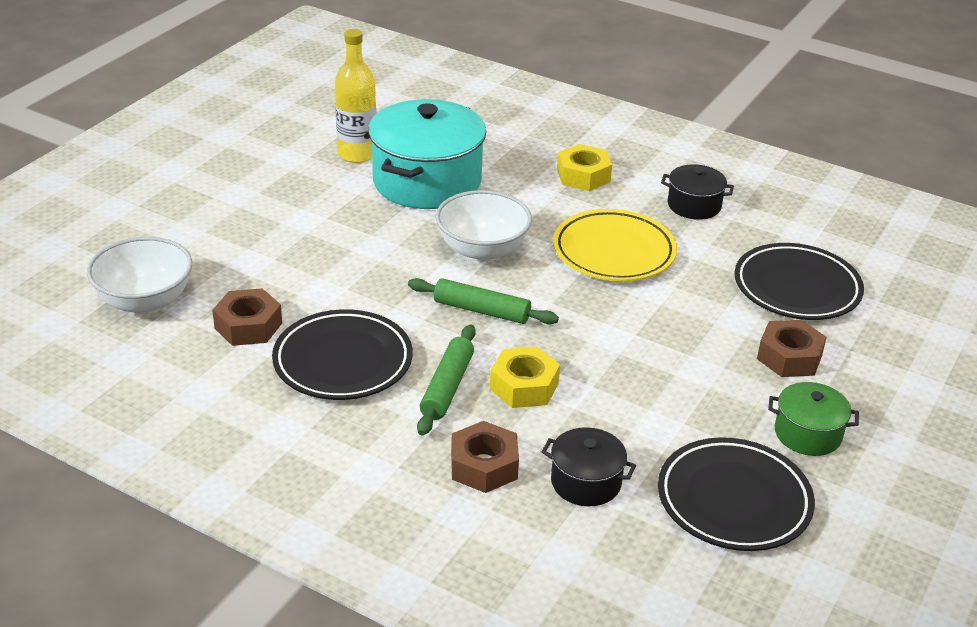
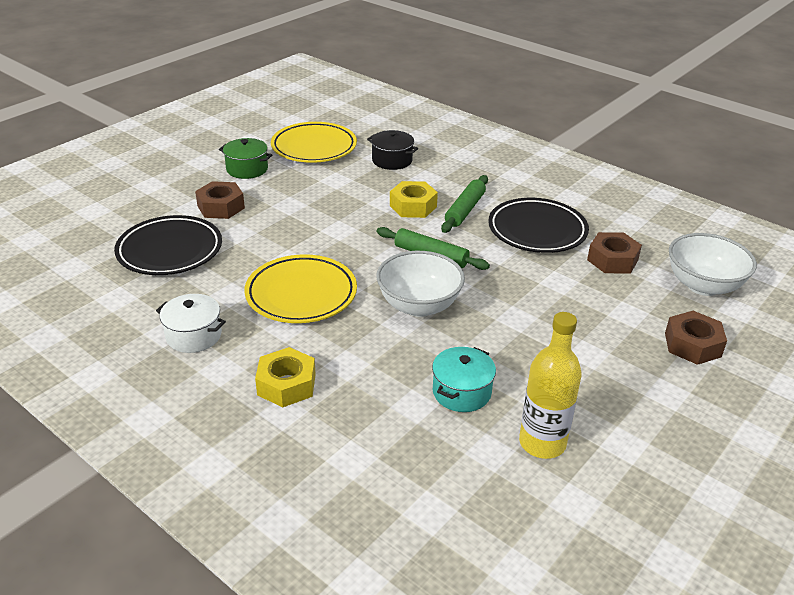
camera: 170 degrees left, 0 degrees up
turquoise pot [368,99,486,209] -> turquoise pot [432,347,496,412], size x0.49
brown nut [451,421,519,493] -> brown nut moved to [665,311,727,365]
black plate [658,437,815,551] -> yellow plate [271,122,357,163]
black pot [661,164,734,220] -> white pot [156,294,226,353]

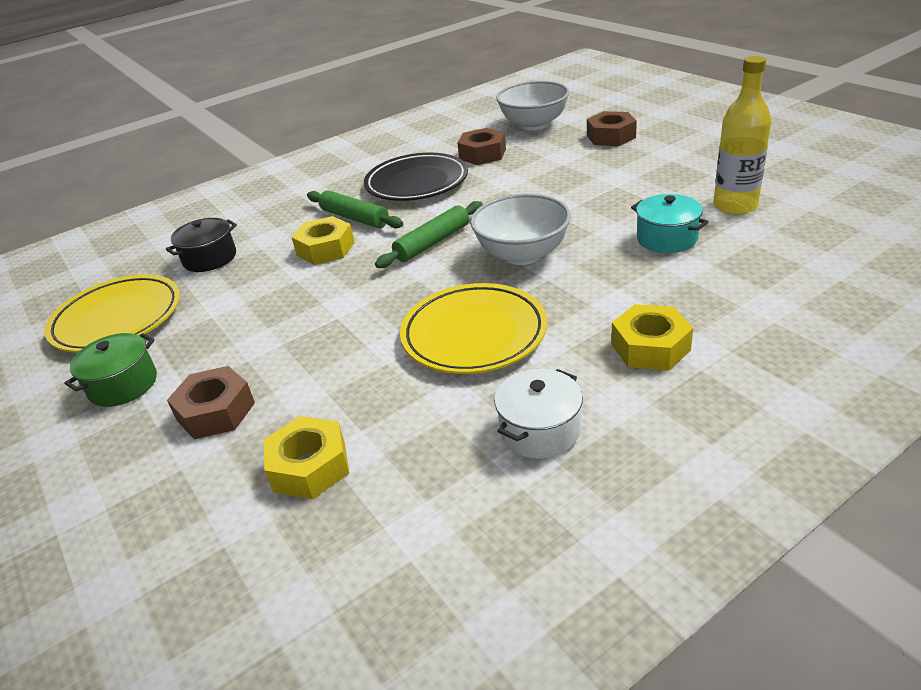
camera: 70 degrees left, 0 degrees up
black plate [114,215,222,275] -> yellow nut [264,416,349,499]

